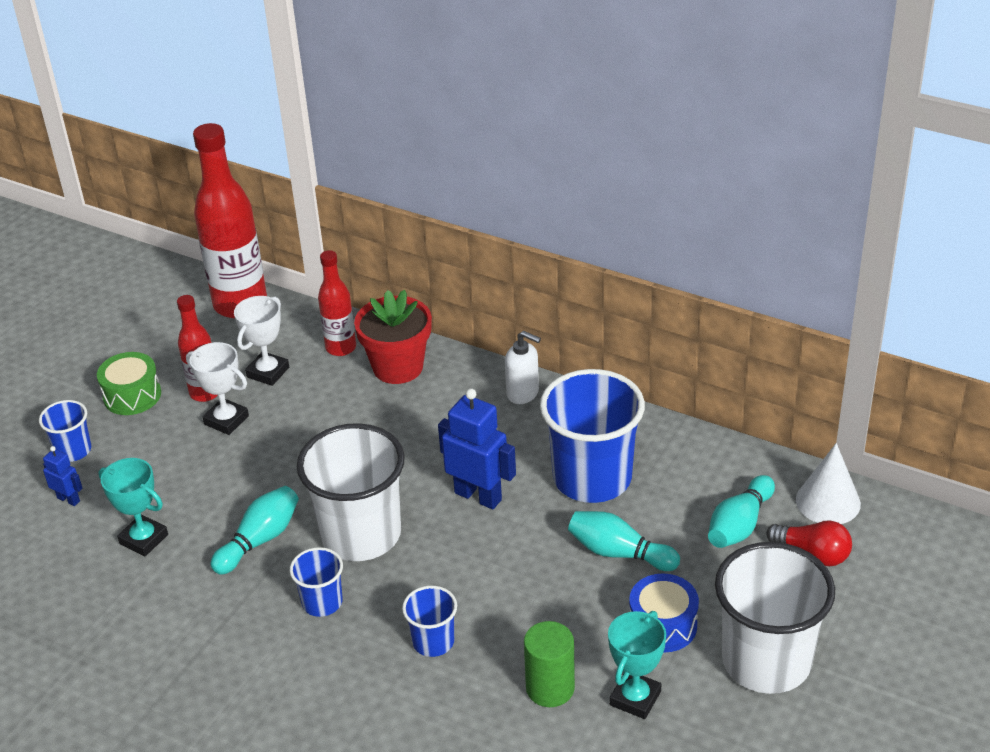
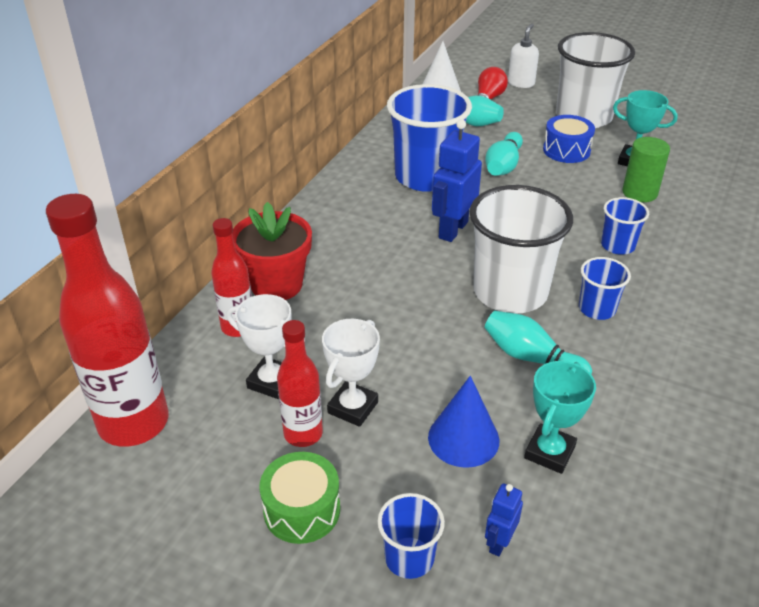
camera: 95 degrees left, 0 degrees up
white soap dispenser [505,331,541,404] -> white soap dispenser moved to [508,24,539,88]
none -> blue cone [428,376,499,468]

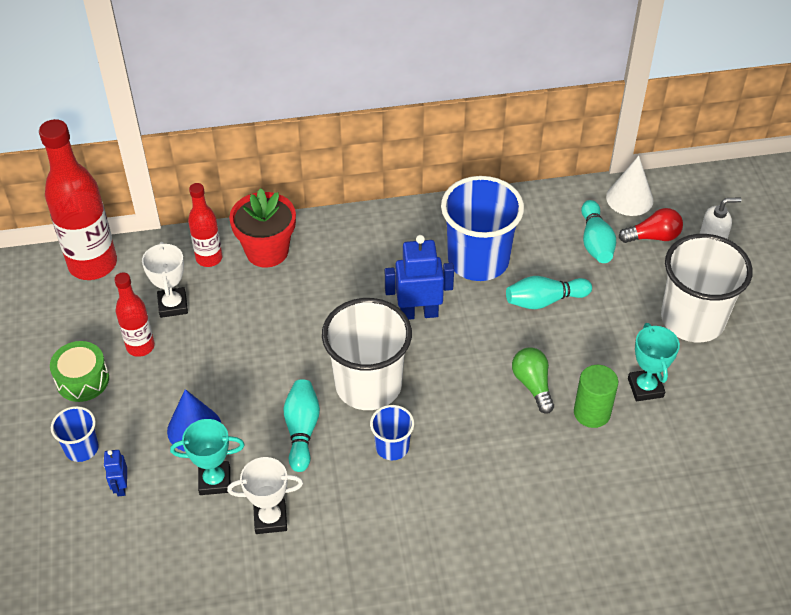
camera: 55 degrees right, 10 degrees up
white trophy [322,319,380,427] -> white trophy moved to [227,457,303,534]
blue robot [485,483,523,557] -> blue robot turned 90 degrees counterclockwise [104,450,127,496]
blue drum [543,115,595,163] -> none
blue cup [601,197,649,255] -> none
none -> green light bulb [512,347,554,414]

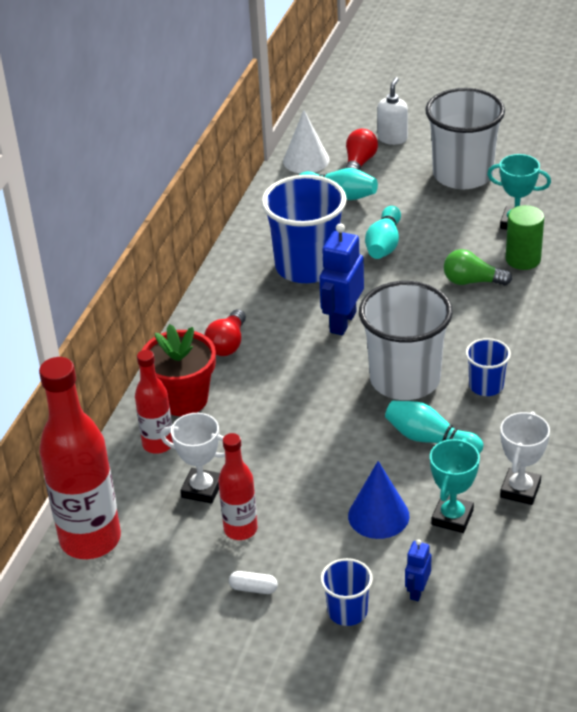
camera: 60 degrees left, 10 degrees down
green drum [50,341,109,402] -> white capsule [229,571,278,594]
blue robot [104,450,127,496] -> blue robot turned 90 degrees clockwise [405,539,432,601]
none -> red light bulb [205,309,246,356]

